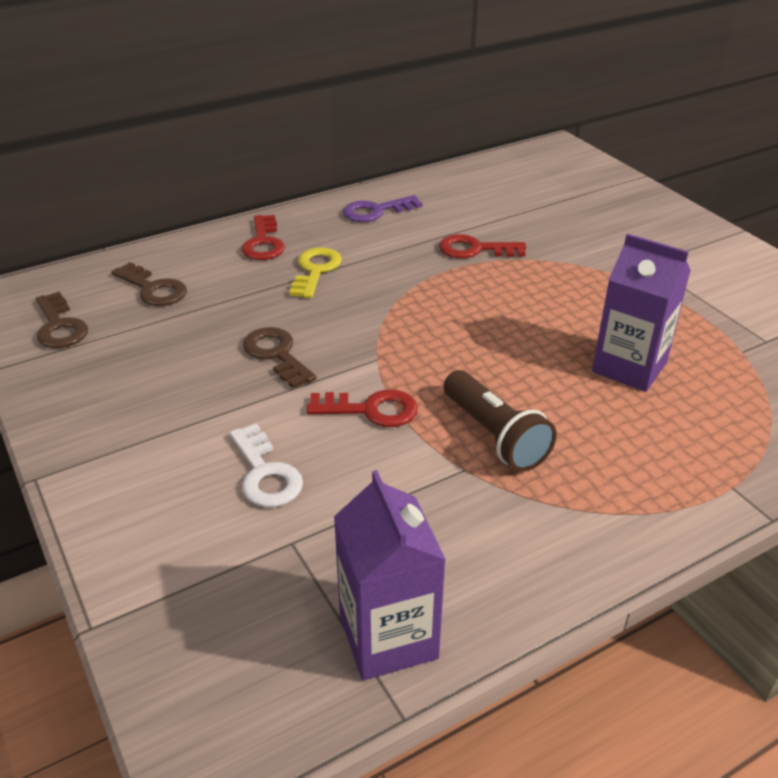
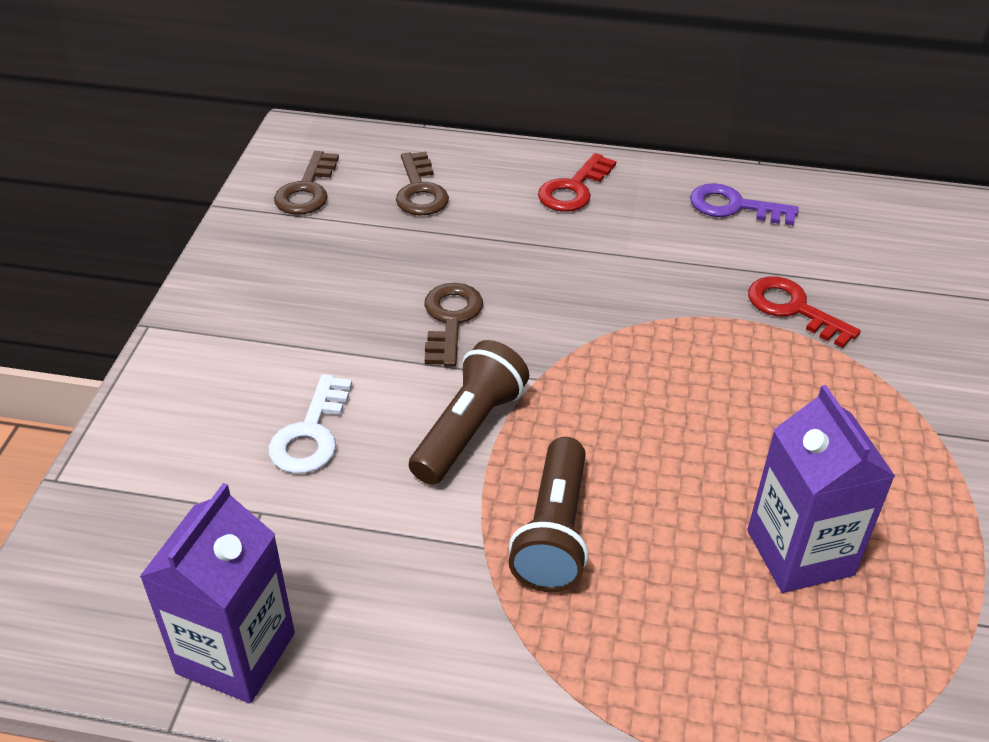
camera: 40 degrees right, 5 degrees up
yellow key [289,247,342,298] -> none
red key [306,389,418,427] -> brown flashlight [409,340,529,485]

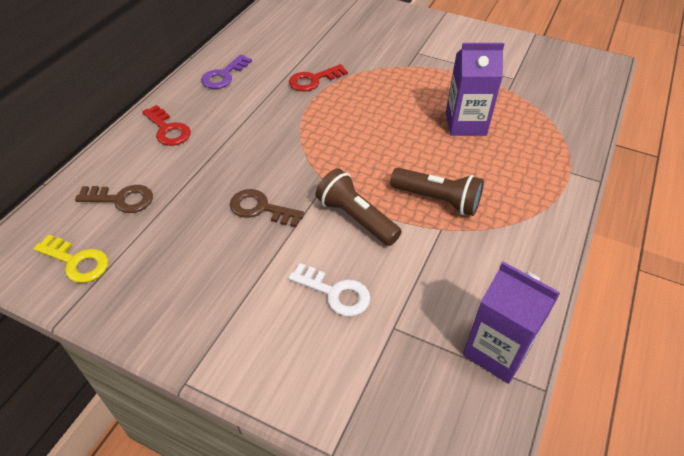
camera: 75 degrees left, 5 degrees up
brown key [274,151,339,215] -> yellow key [33,235,109,283]

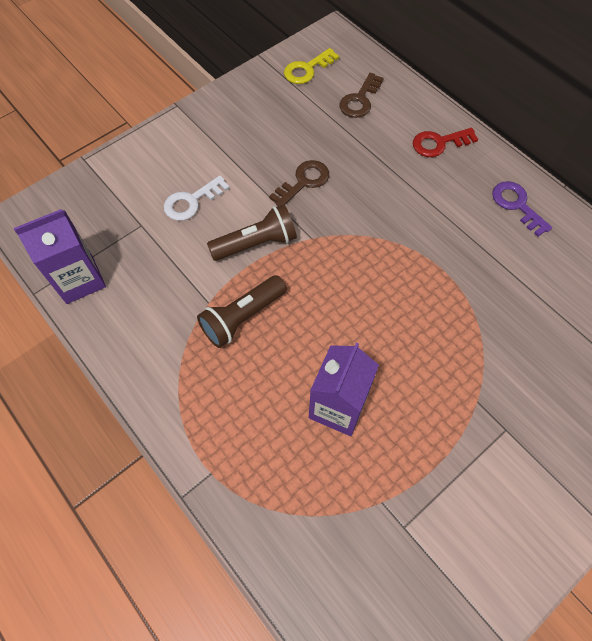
camera: 115 degrees right, 15 degrees up
red key [289,64,348,92] -> none

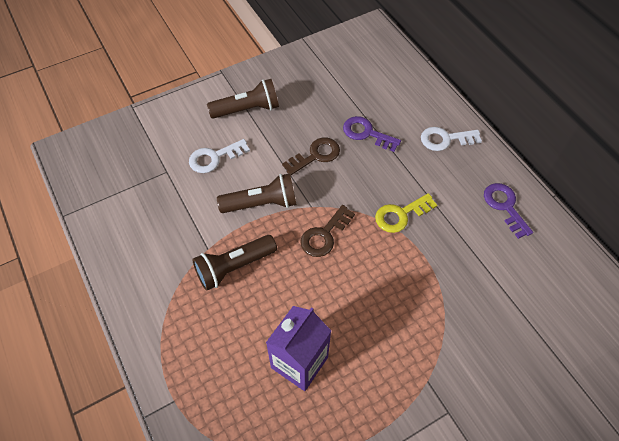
camera: 10 degrees right, 5 degrees down
purple carton [14,209,106,304] -> none
yellow key [284,48,339,84] -> yellow key moved to [375,193,437,233]
brown key [339,73,384,118] -> brown key moved to [300,205,355,257]
red key [413,128,478,157] -> white key [421,127,482,151]
none -> brown flashlight [207,79,279,119]
none -> purple key [343,116,401,152]

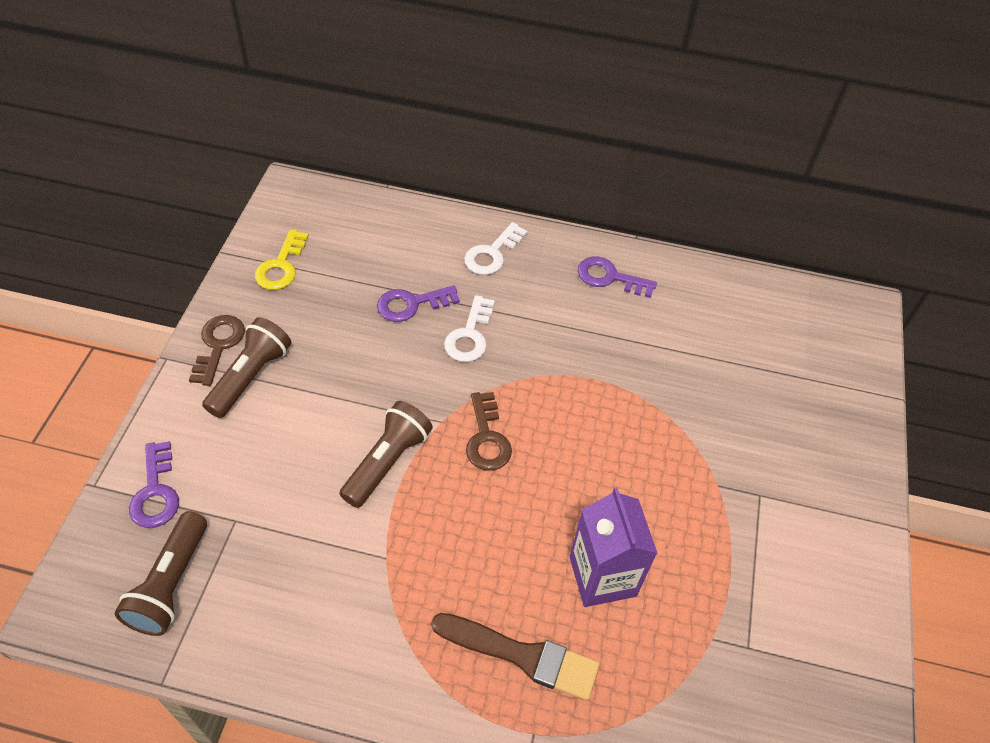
camera: 50 degrees left, 5 degrees down
white key [189,139,250,173] -> white key moved to [444,295,495,362]
brown flashlight [192,235,277,291] -> brown flashlight moved to [114,511,207,636]
brown key [282,137,340,176] -> brown key moved to [189,315,245,386]
yellow key [375,193,437,233] -> yellow key moved to [255,229,309,290]
none -> purple key [129,441,179,528]
none -> brown brush [431,613,599,700]

